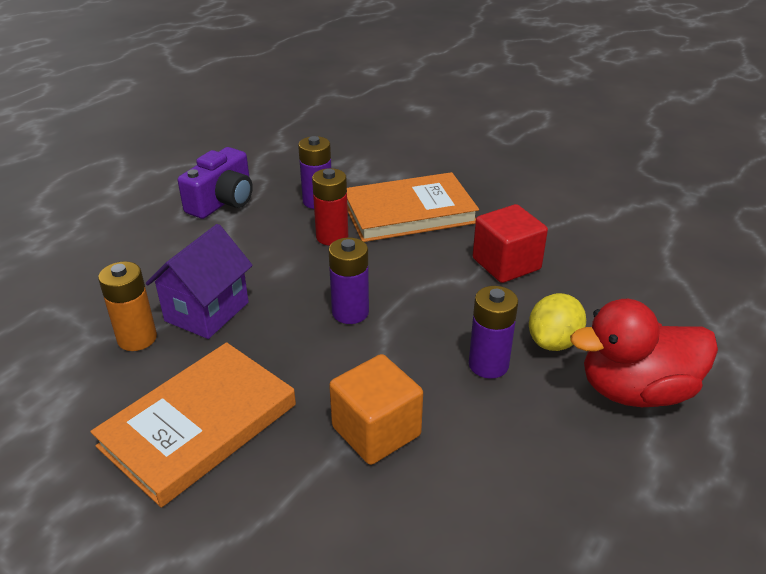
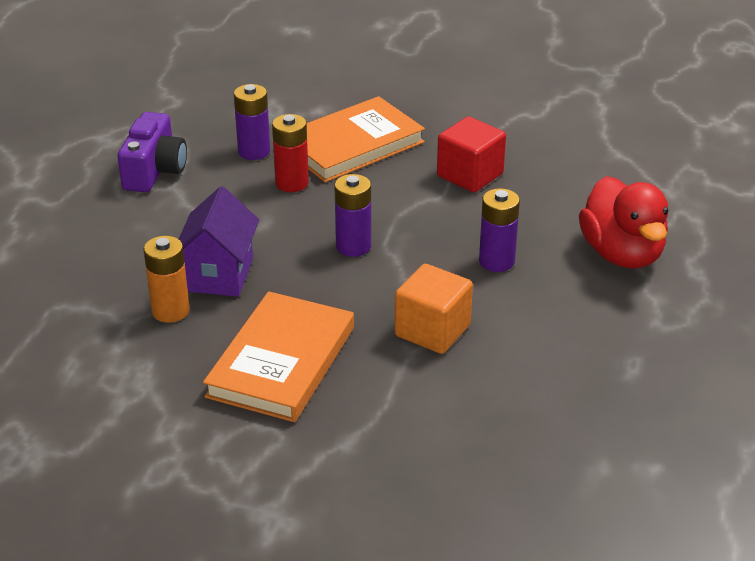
camera: 20 degrees left, 0 degrees up
yellow lemon [529,293,586,351] -> none
red duck [570,299,718,407] -> red duck turned 75 degrees counterclockwise [579,176,668,268]

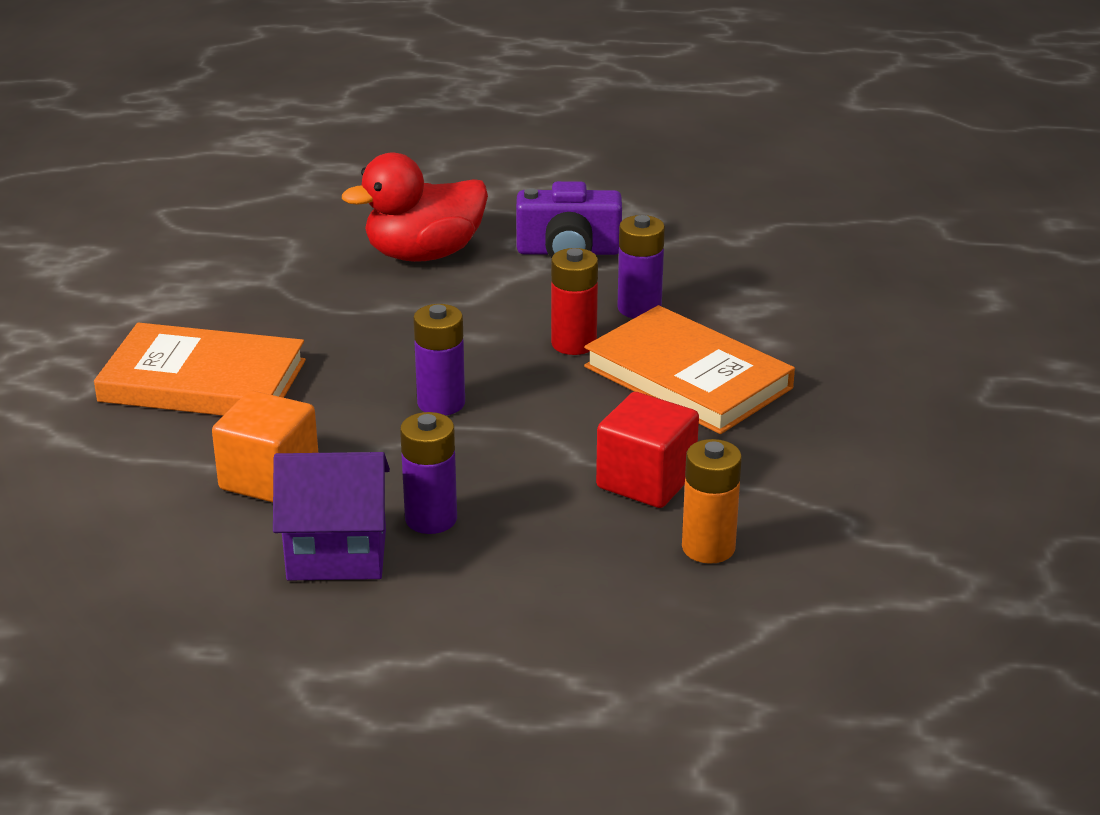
camera: 80 degrees right, 5 degrees down
orange battery [144,236,190,323] -> orange battery moved to [682,439,742,564]
purple house [179,186,259,297] -> purple house moved to [273,452,390,581]
red duck [579,176,668,268] -> red duck moved to [342,153,488,262]

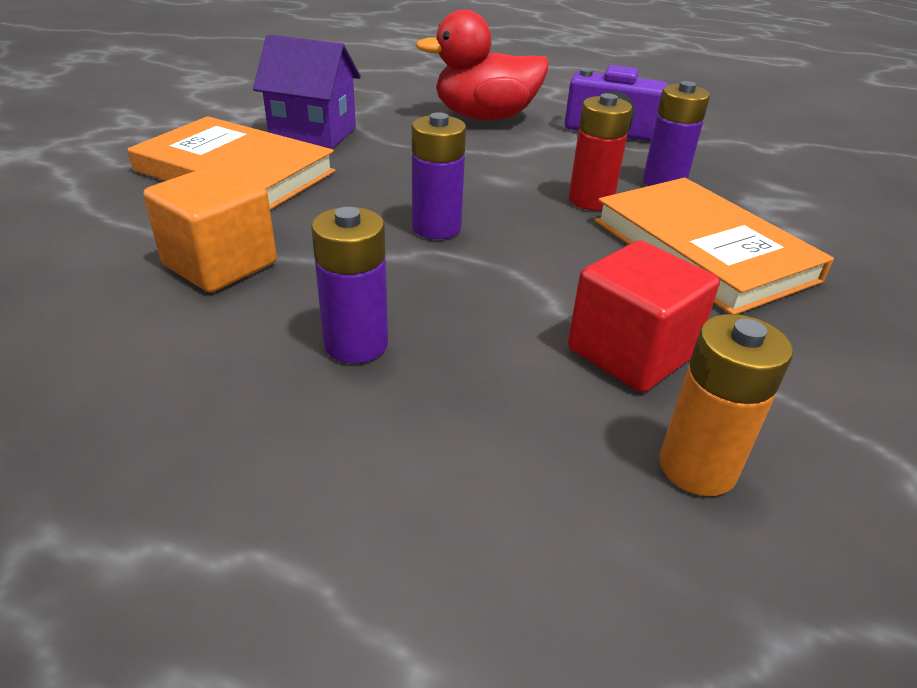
camera: 15 degrees right, 5 degrees up
purple house [273,452,390,581] -> purple house moved to [253,35,361,148]

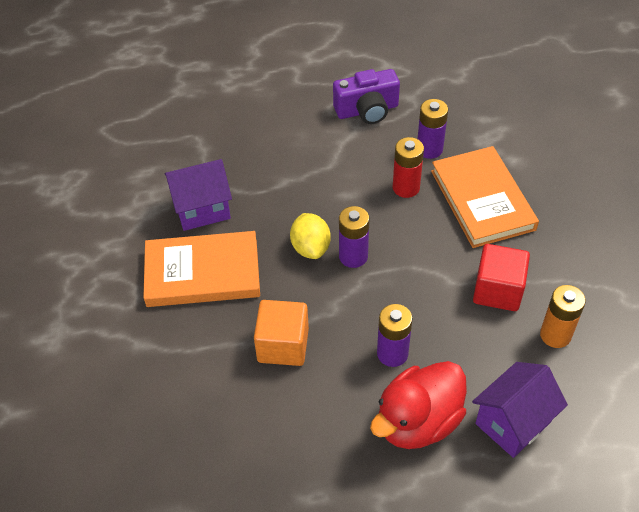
camera: 30 degrees left, 15 degrees up
red duck [416,10,549,120] -> red duck moved to [370,361,467,449]
orange book [595,178,834,314] -> orange book turned 45 degrees clockwise [431,146,539,248]
none -> yellow lemon [290,213,331,259]
none -> purple house [472,362,568,458]

